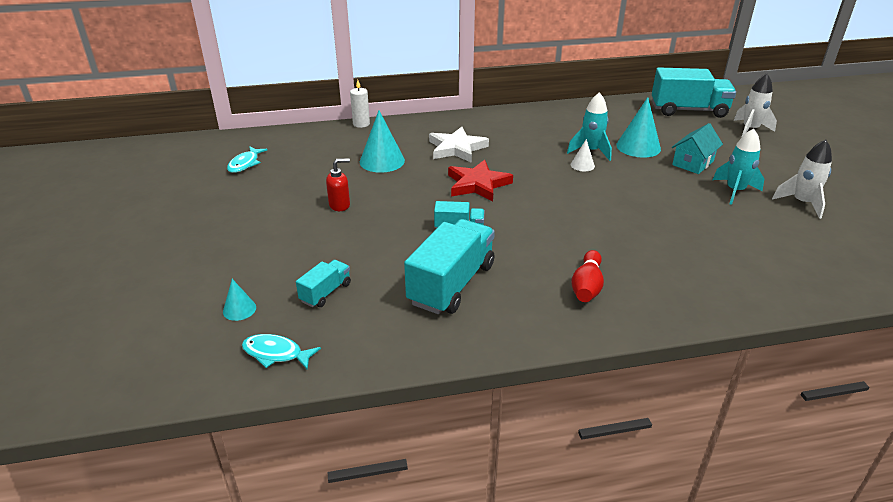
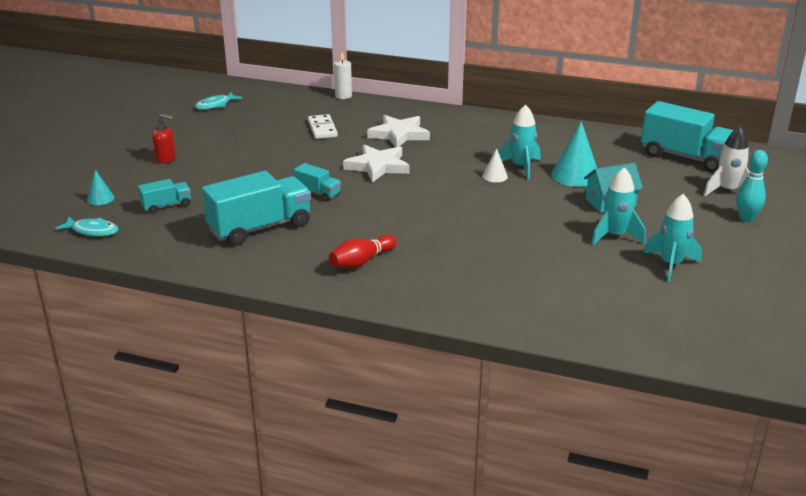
camera: 30 degrees right, 5 degrees down
turquoise fish [242,334,321,369] -> turquoise fish turned 150 degrees clockwise [55,217,118,236]
red soap dispenser [326,158,350,211] -> red soap dispenser moved to [152,114,176,163]
turquoise cone [360,111,405,173] -> white domino [308,114,338,139]
red star [448,160,513,202] -> white star [343,145,410,183]
white rocket [772,139,832,219] -> turquoise rocket [644,194,702,282]
none -> turquoise bowling pin [736,150,768,222]

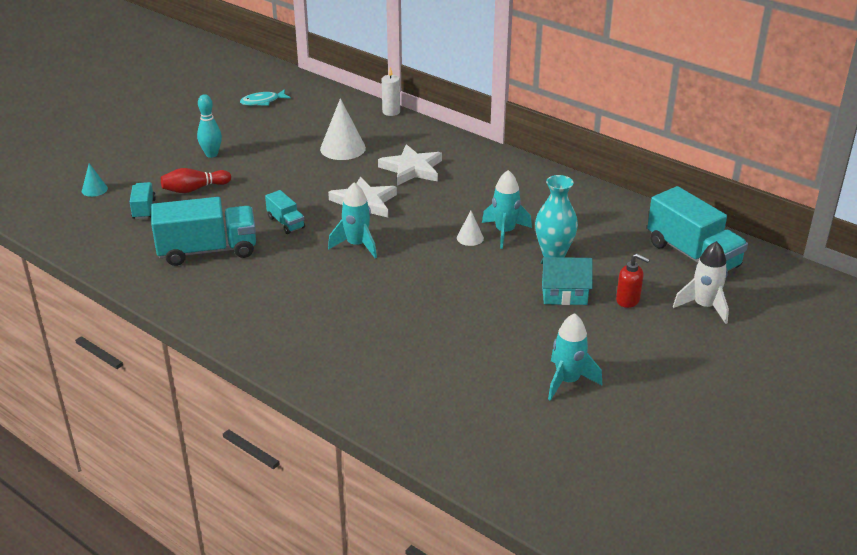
camera: 20 degrees right, 5 degrees up
turquoise fish [55,217,118,236] -> none
turquoise truck [138,179,191,214] -> turquoise truck turned 90 degrees counterclockwise [130,182,156,219]
red soap dispenser [152,114,176,163] -> red soap dispenser moved to [616,253,650,308]
white domino [308,114,338,139] -> white cone [320,98,366,160]
red bowling pin [329,234,397,269] -> red bowling pin moved to [161,168,231,193]
turquoise cone [551,121,597,187] -> turquoise vase [535,175,578,257]
turquoise rocket [591,167,646,245] -> turquoise rocket moved to [328,182,377,258]
turquoise bowling pin [736,150,768,222] -> turquoise bowling pin moved to [197,94,222,158]

